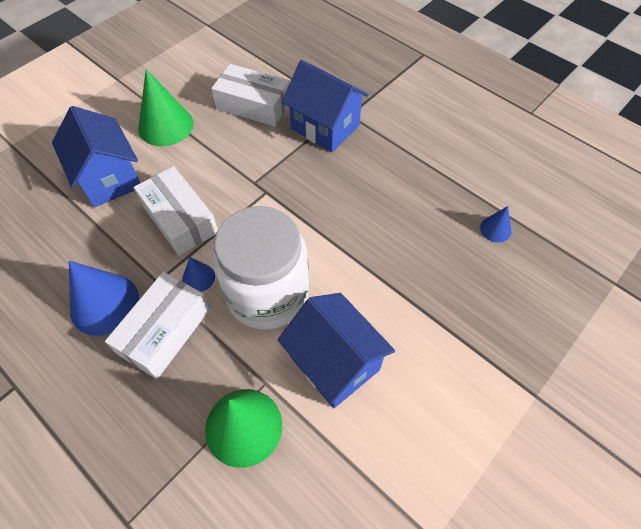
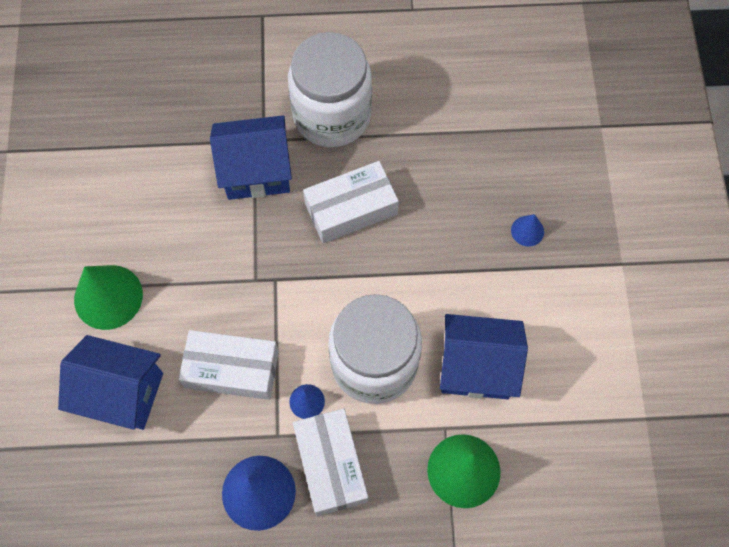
camera: 45 degrees left, 10 degrees up
white box [211,64,290,127] -> white box moved to [303,161,399,243]
blue cone [480,206,512,243] -> blue cone moved to [511,214,544,247]
none -> white jar [288,32,372,147]

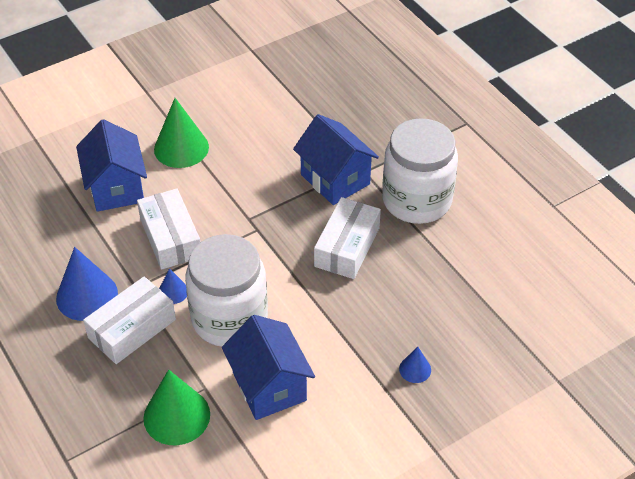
camera: 60 degrees right, 20 degrees down
white box [303,161,399,243] -> white box turned 75 degrees clockwise [314,197,381,279]

